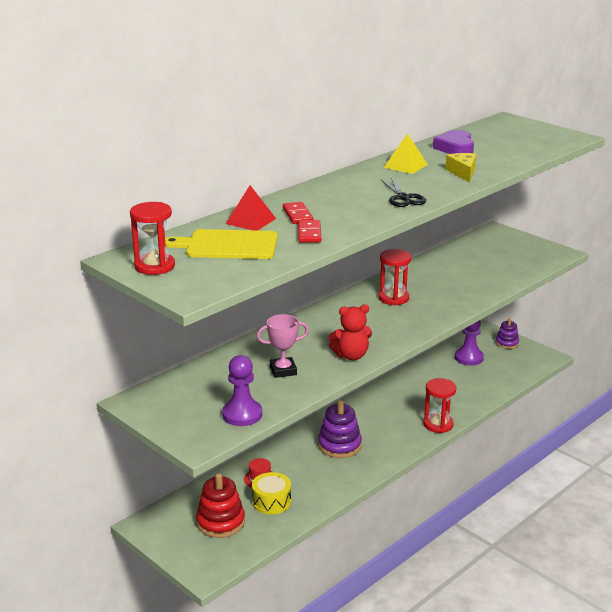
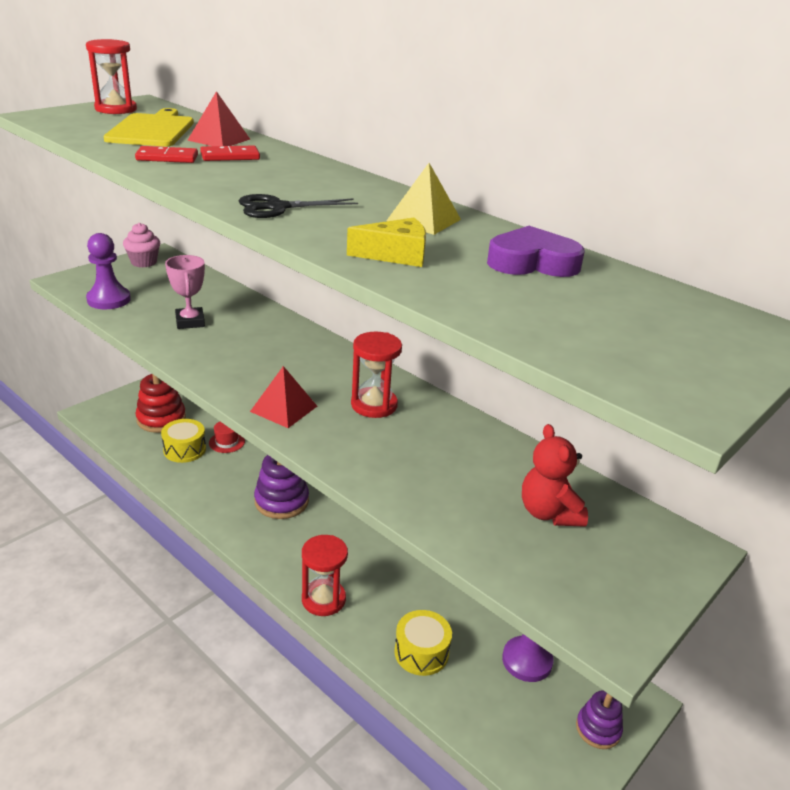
camera: 85 degrees right, 5 degrees up
red teddy bear [328,304,372,360] -> red teddy bear moved to [522,424,588,527]
none -> pink cupcake [123,223,160,267]
none -> red pyramid [250,366,317,428]
none -> yellow drum [394,610,452,676]

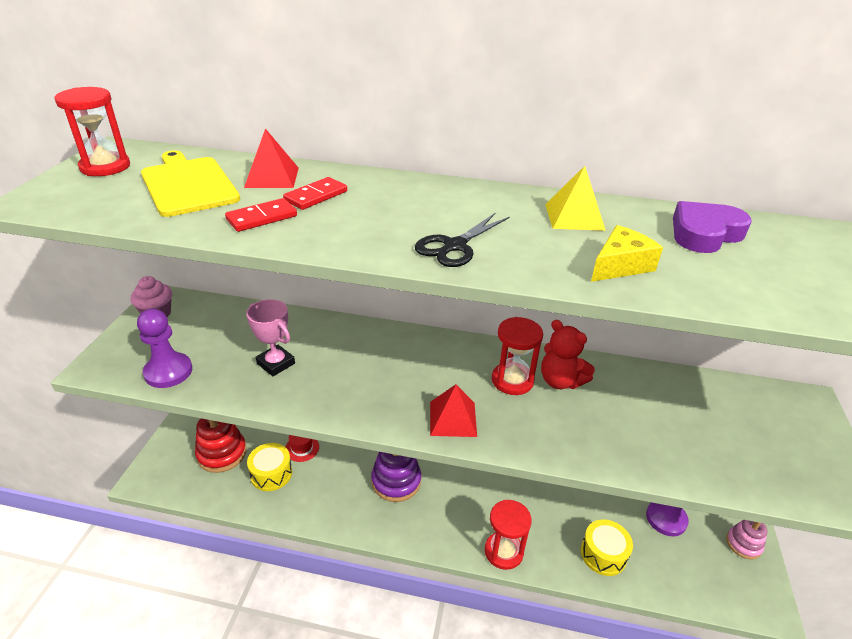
camera: 30 degrees left, 5 degrees up
red teddy bear [522,424,588,527] -> red teddy bear moved to [541,320,595,389]
purple stacking toy [576,690,623,749] -> pink stacking toy [726,520,768,559]

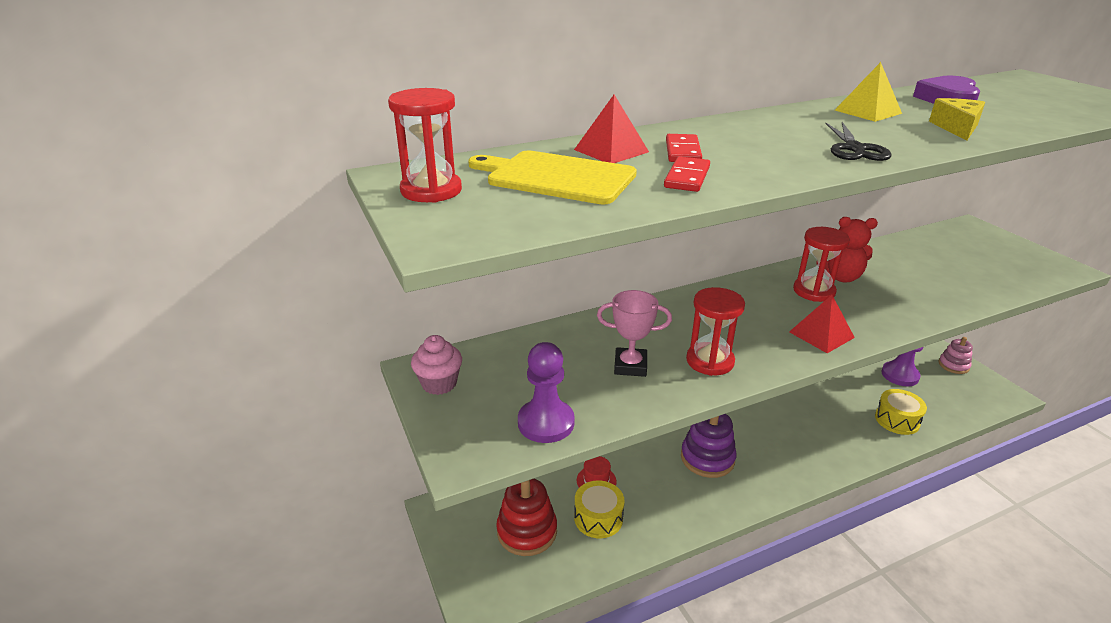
camera: 35 degrees left, 5 degrees down
red hourglass [485,500,532,570] -> red hourglass moved to [686,287,745,376]

